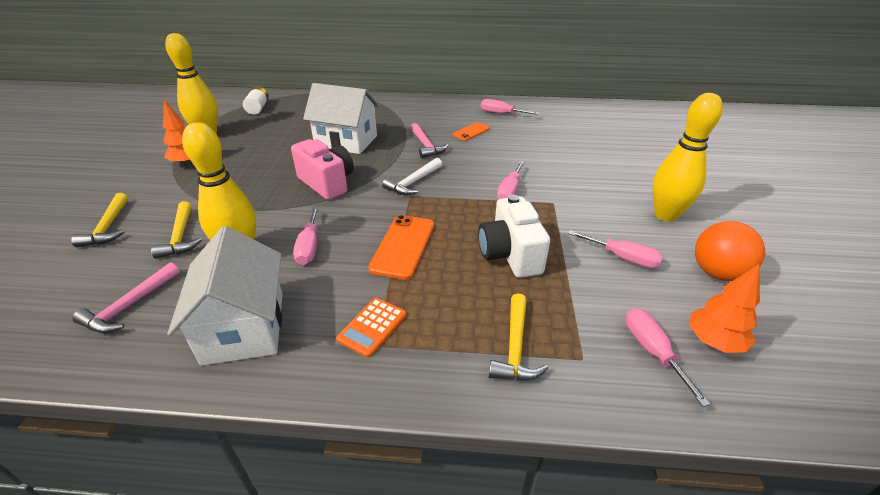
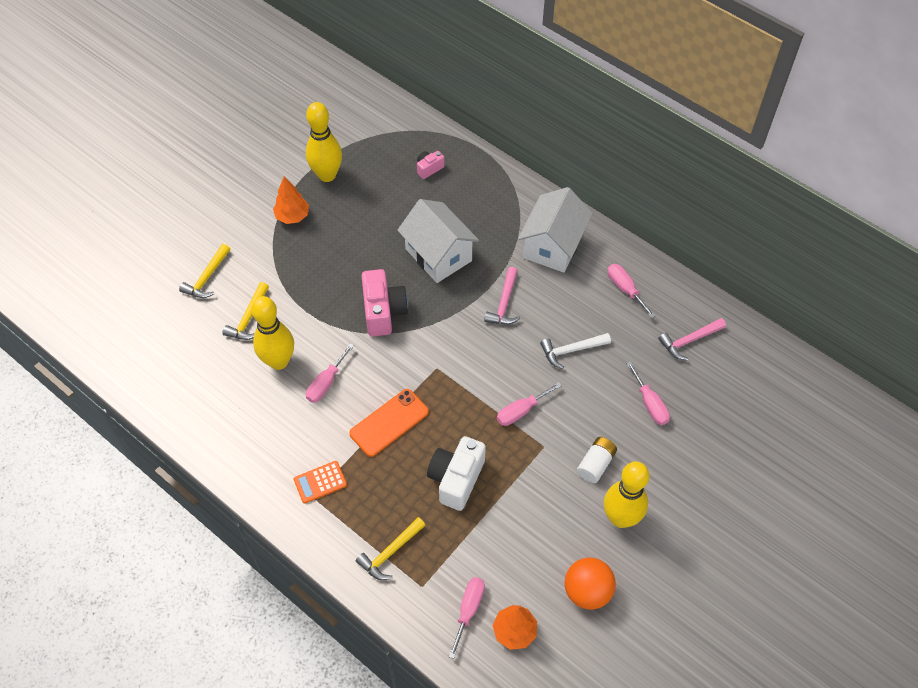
camera: 35 degrees right, 20 degrees up
pink hammer [72,262,180,333] -> pink hammer moved to [658,318,726,360]
white house [167,226,283,366] -> white house moved to [518,187,593,273]
white battery [243,86,269,115] -> white battery moved to [577,437,617,483]
white hammer [382,158,442,195] -> white hammer moved to [540,333,611,369]
orange phone [453,122,490,141] -> none
pink screwdriver [568,230,663,268] -> pink screwdriver moved to [626,361,670,425]
none -> pink camera [417,151,444,179]

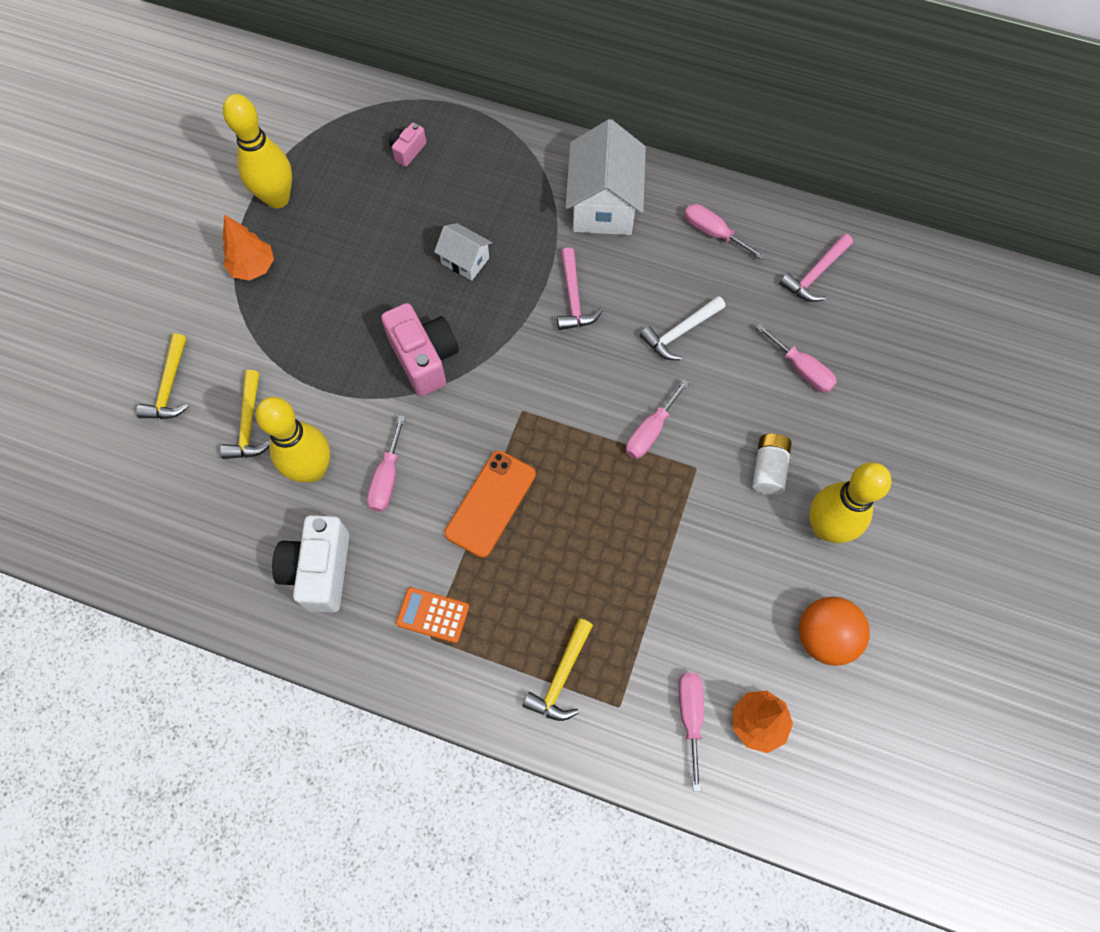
camera: 20 degrees left, 10 degrees up
orange calculator [294,461,347,503] -> orange calculator turned 60 degrees clockwise [396,587,469,643]
white house [397,199,479,283] -> white house [434,223,492,281], size x0.53
white camera [427,436,486,511] -> white camera moved to [272,515,349,613]

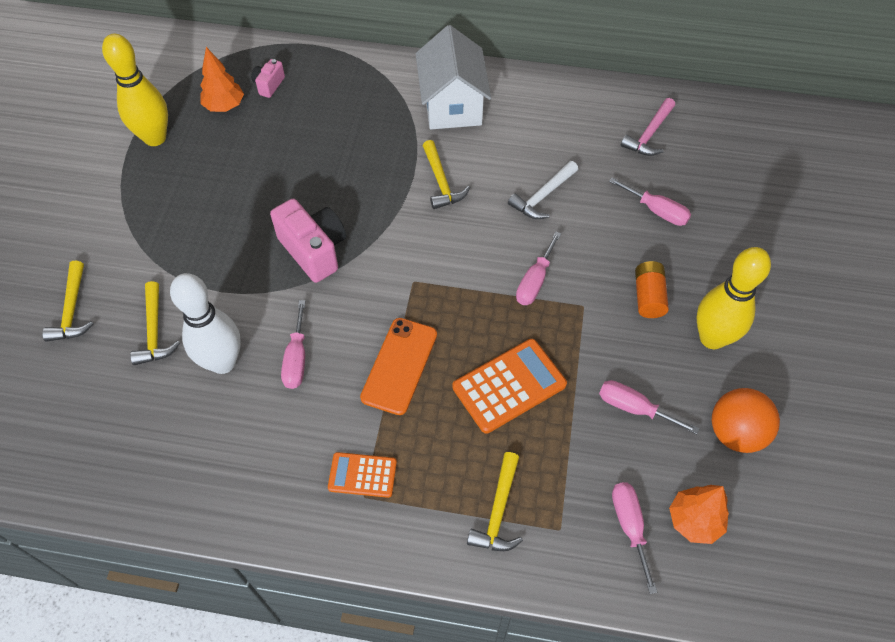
camera: 10 degrees left, 10 degrees down
orange tree [222,215,274,281] -> orange tree moved to [200,47,244,112]
yellow bowling pin [256,397,330,482] -> white bowling pin [170,273,241,374]
white camera [272,515,349,613] -> none
white house [434,223,492,281] -> none
pink hammer [557,247,602,330] -> yellow hammer [423,140,470,209]
pink screwdriver [684,204,766,260] -> pink screwdriver moved to [599,380,700,434]
white battery [752,433,792,495] -> orange battery [635,261,669,318]
none -> orange calculator [452,339,567,434]

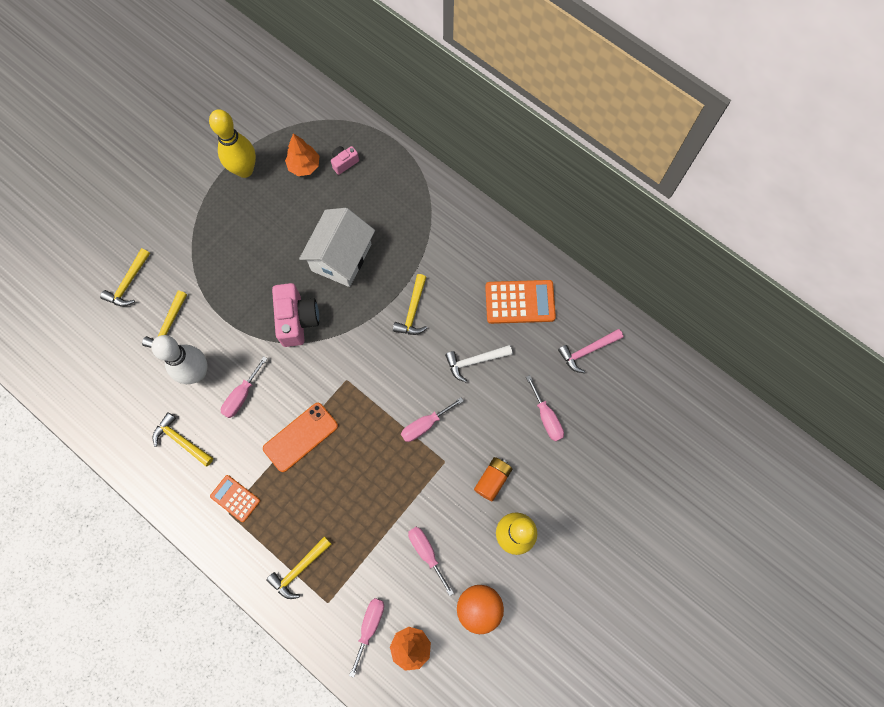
camera: 30 degrees right, 15 degrees up
white house [416,25,491,130] -> white house moved to [299,208,375,287]
orange calculator [452,339,567,434] -> orange calculator moved to [485,280,556,324]
none -> yellow hammer [153,412,213,467]

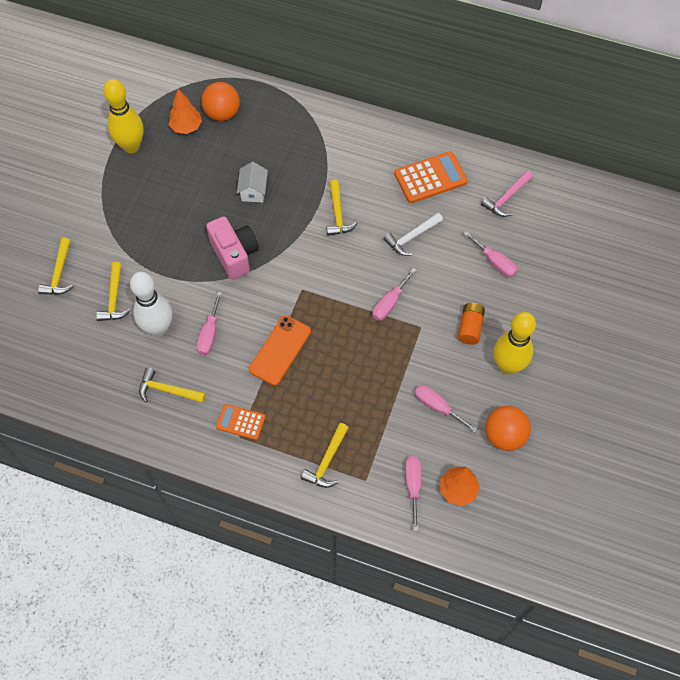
camera: 20 degrees left, 10 degrees down
white house [299,208,375,287] -> white house [237,162,268,203], size x0.53
pink camera [331,146,359,175] -> orange ball [201,82,240,121]

